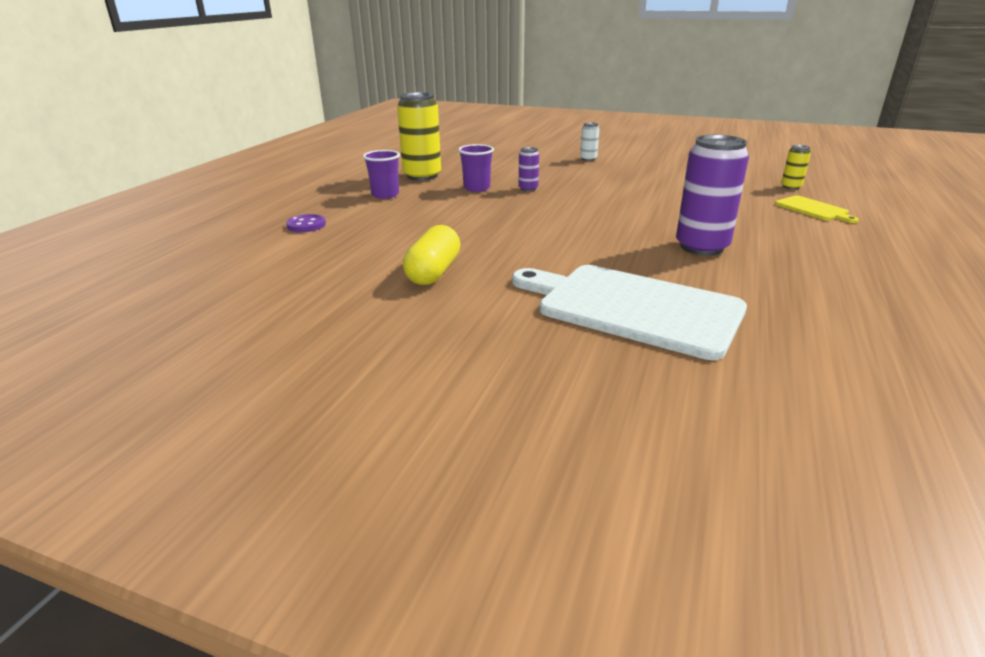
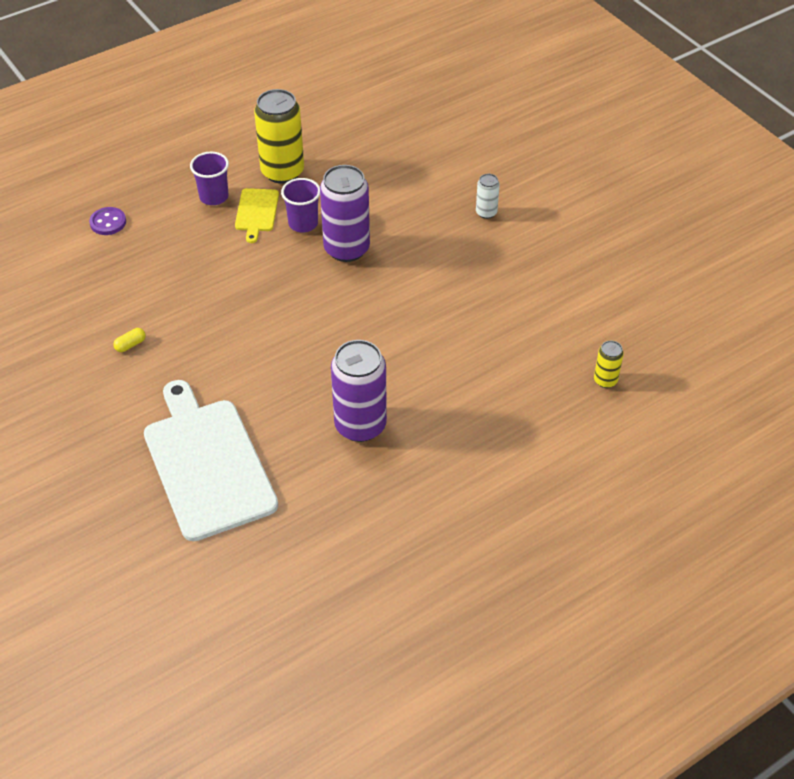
camera: 35 degrees right, 20 degrees up
yellow capsule [403,225,460,285] -> yellow capsule [113,328,146,352], size x0.44
purple can [519,147,539,191] -> purple can [320,165,370,262], size x2.08
yellow cutting board [775,195,859,223] -> yellow cutting board moved to [235,188,279,243]

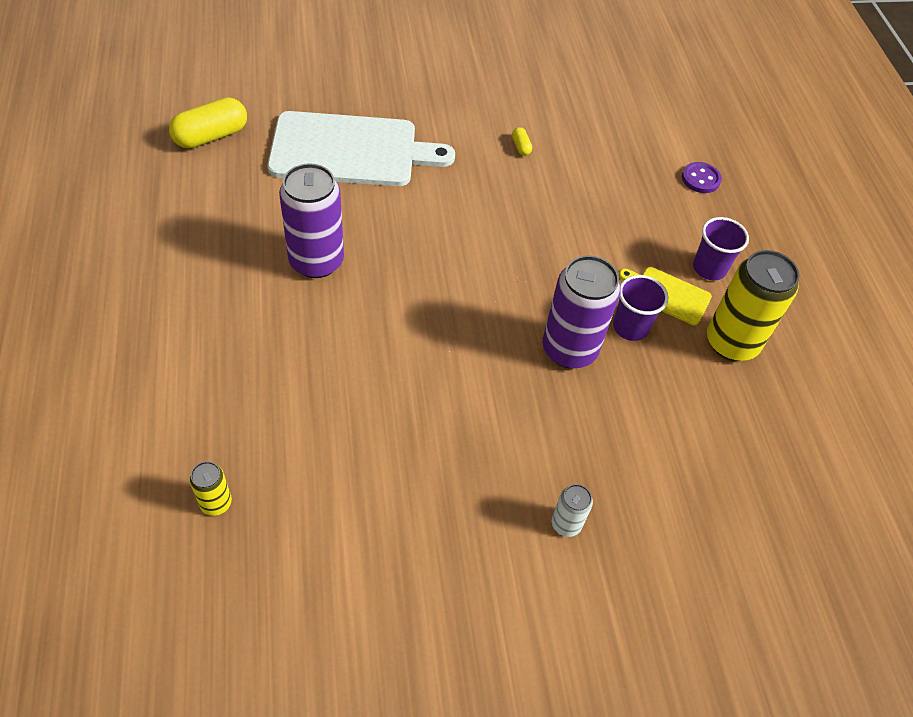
camera: 110 degrees right, 5 degrees up
none -> yellow capsule [169,97,247,148]

